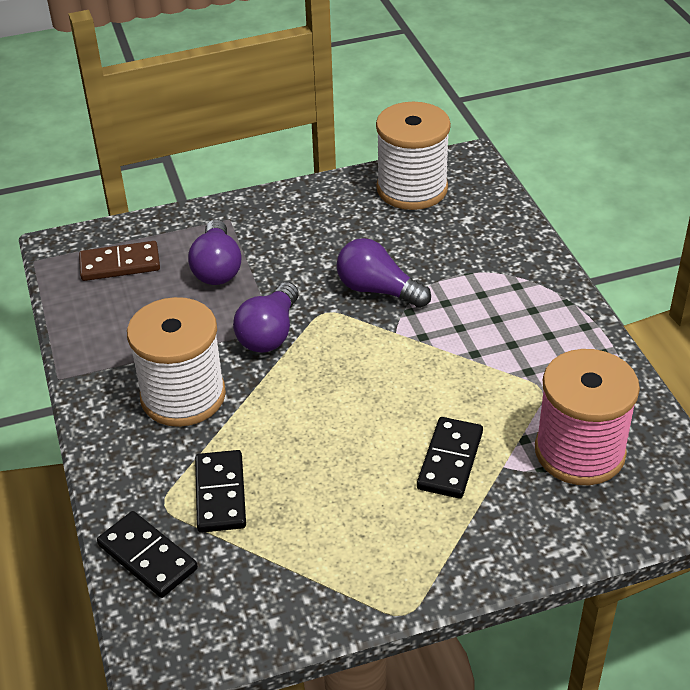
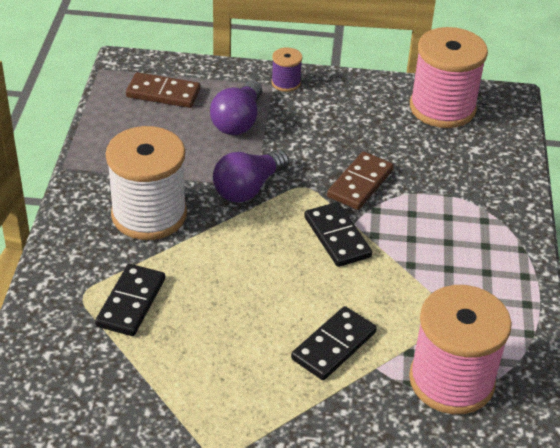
camera: 20 degrees right, 0 degrees up
black domino [97,511,198,598] -> black domino moved to [304,202,372,267]
purple light bulb [337,238,431,308] -> brown domino [327,152,394,210]
white spool [376,102,451,210] -> pink spool [410,27,488,128]
none -> purple spool [271,48,303,92]

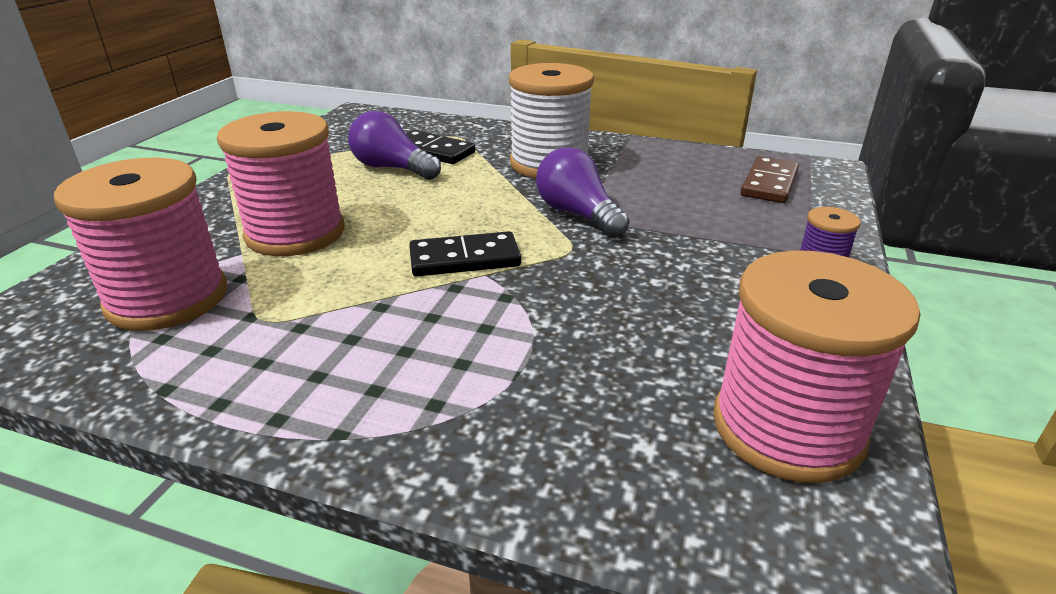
camera: 105 degrees right, 10 degrees down
purple light bulb [210,80,262,135] -> purple light bulb moved to [348,111,441,180]
black domino [291,306,377,380] -> pink spool [217,111,345,256]
brown domino [327,152,394,210] -> none

